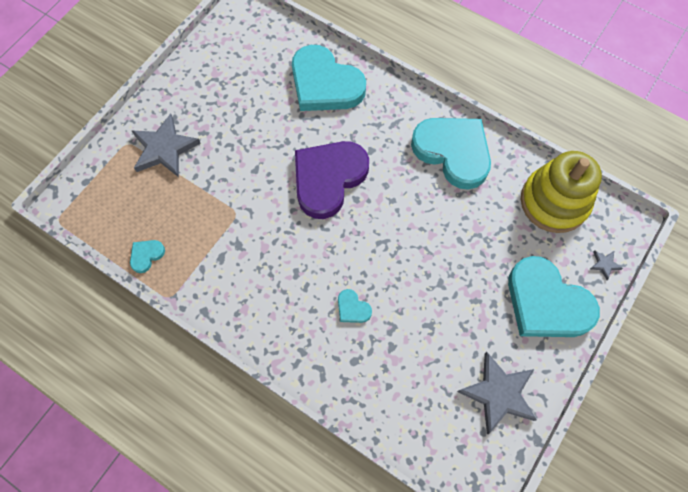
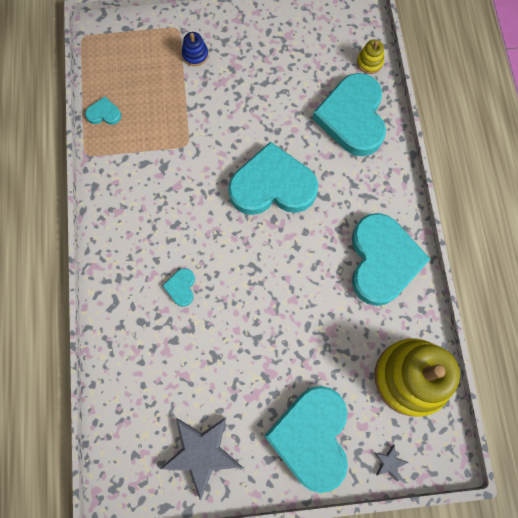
camera: 50 degrees right, 5 degrees up
grey star [131,114,201,177] -> blue stacking toy [182,32,209,66]
purple heart [295,141,369,219] -> turquoise heart [228,141,318,215]
none -> yellow stacking toy [357,40,384,74]

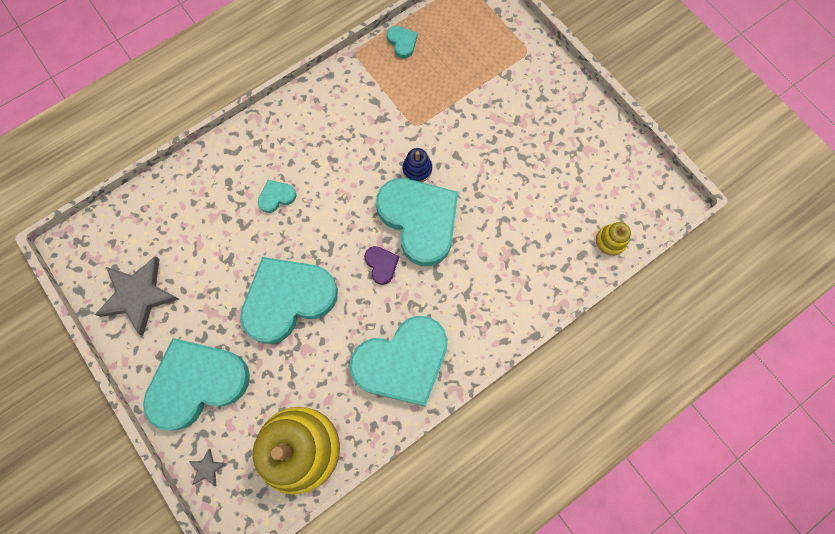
camera: 60 degrees right, 0 degrees up
blue stacking toy [182,32,209,66] -> blue stacking toy moved to [402,148,432,182]
turquoise heart [312,73,386,156] -> turquoise heart moved to [240,257,338,344]
none -> purple heart [364,246,399,285]

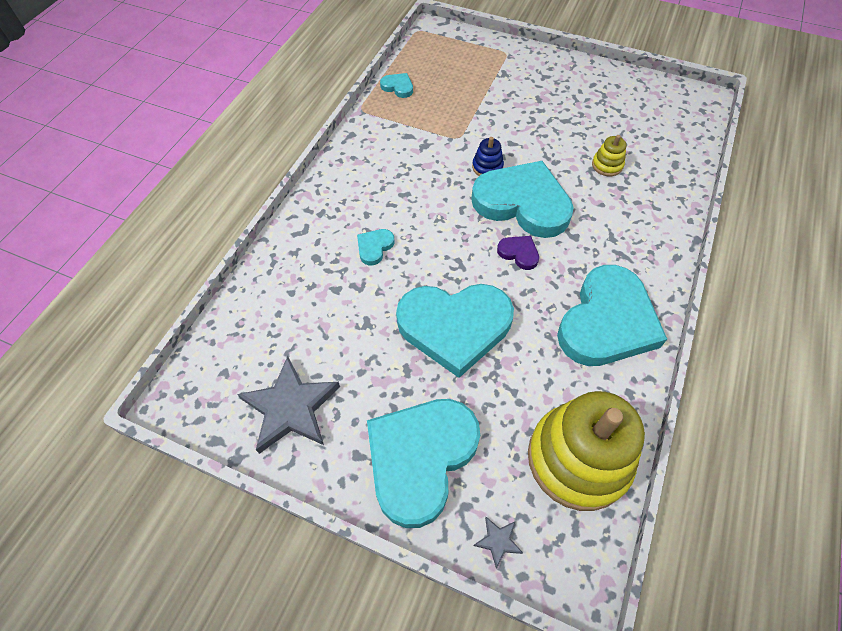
camera: 30 degrees left, 15 degrees down
turquoise heart [240,257,338,344] -> turquoise heart turned 120 degrees counterclockwise [396,284,514,378]
yellow stacking toy [596,222,631,256] -> yellow stacking toy moved to [592,135,626,176]

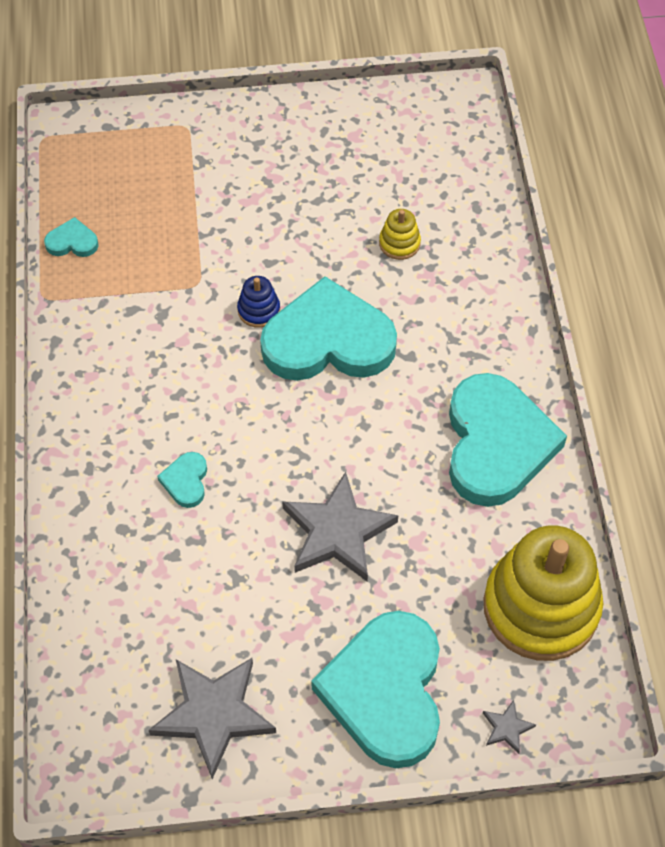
camera: 30 degrees left, 0 degrees up
turquoise heart [396,284,514,378] -> grey star [282,472,398,582]
purple heart [497,236,539,270] -> none

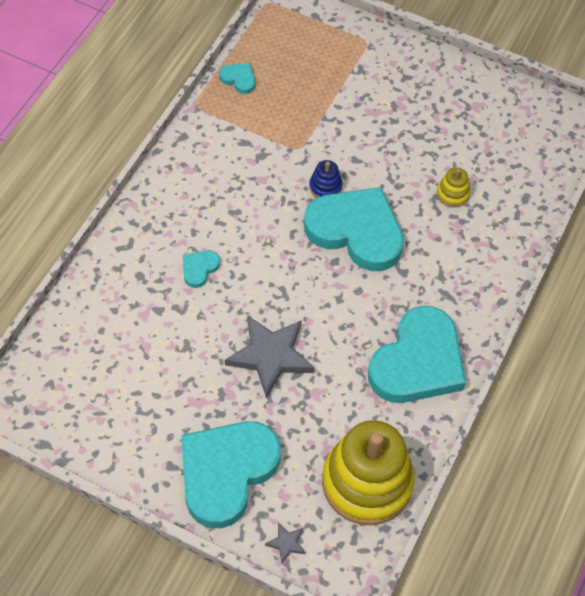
camera: 30 degrees right, 0 degrees up
grey star [149,658,276,779] -> none

